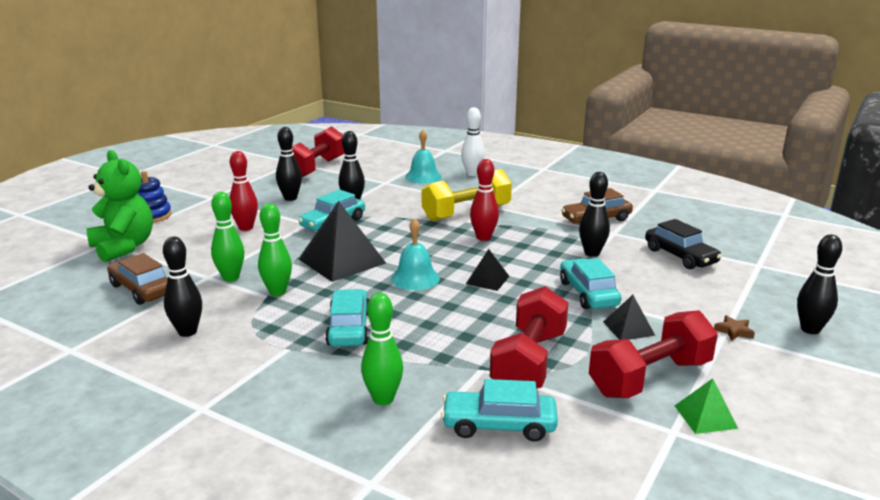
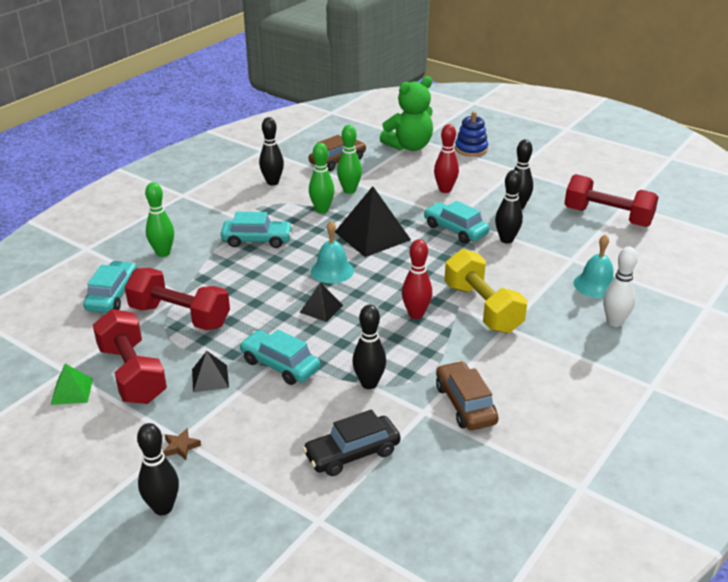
camera: 95 degrees right, 10 degrees up
turquoise car [560,258,621,309] -> turquoise car turned 135 degrees counterclockwise [239,329,320,385]

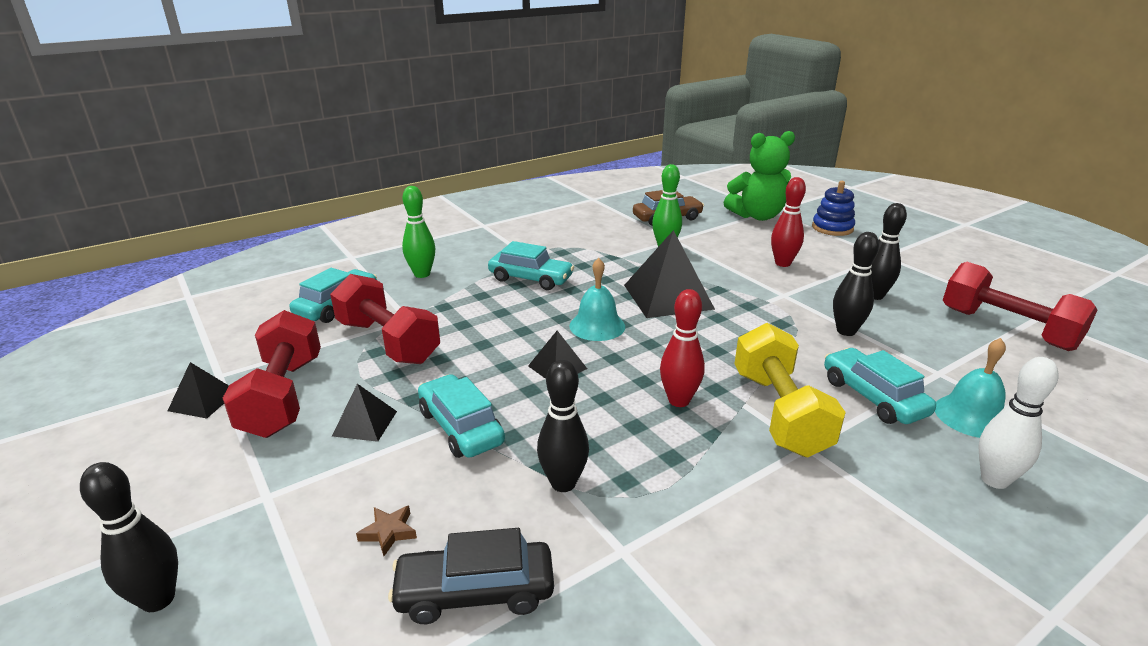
camera: 20 degrees right, 5 degrees down
green pyramid [51,364,93,405] -> black pyramid [168,362,229,418]
brown star [163,428,201,460] -> brown star moved to [356,506,417,556]
black bowling pin [259,117,284,185] -> none
green bowling pin [309,143,334,213] -> none
turquoise car [424,201,490,244] -> turquoise car moved to [824,348,936,424]
brown car [436,361,499,430] -> none

